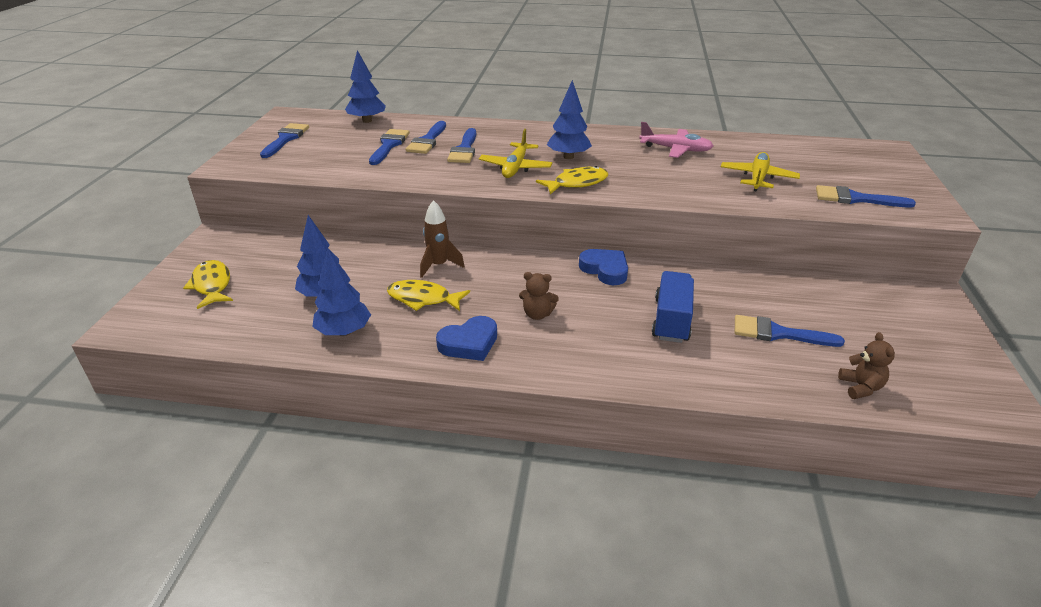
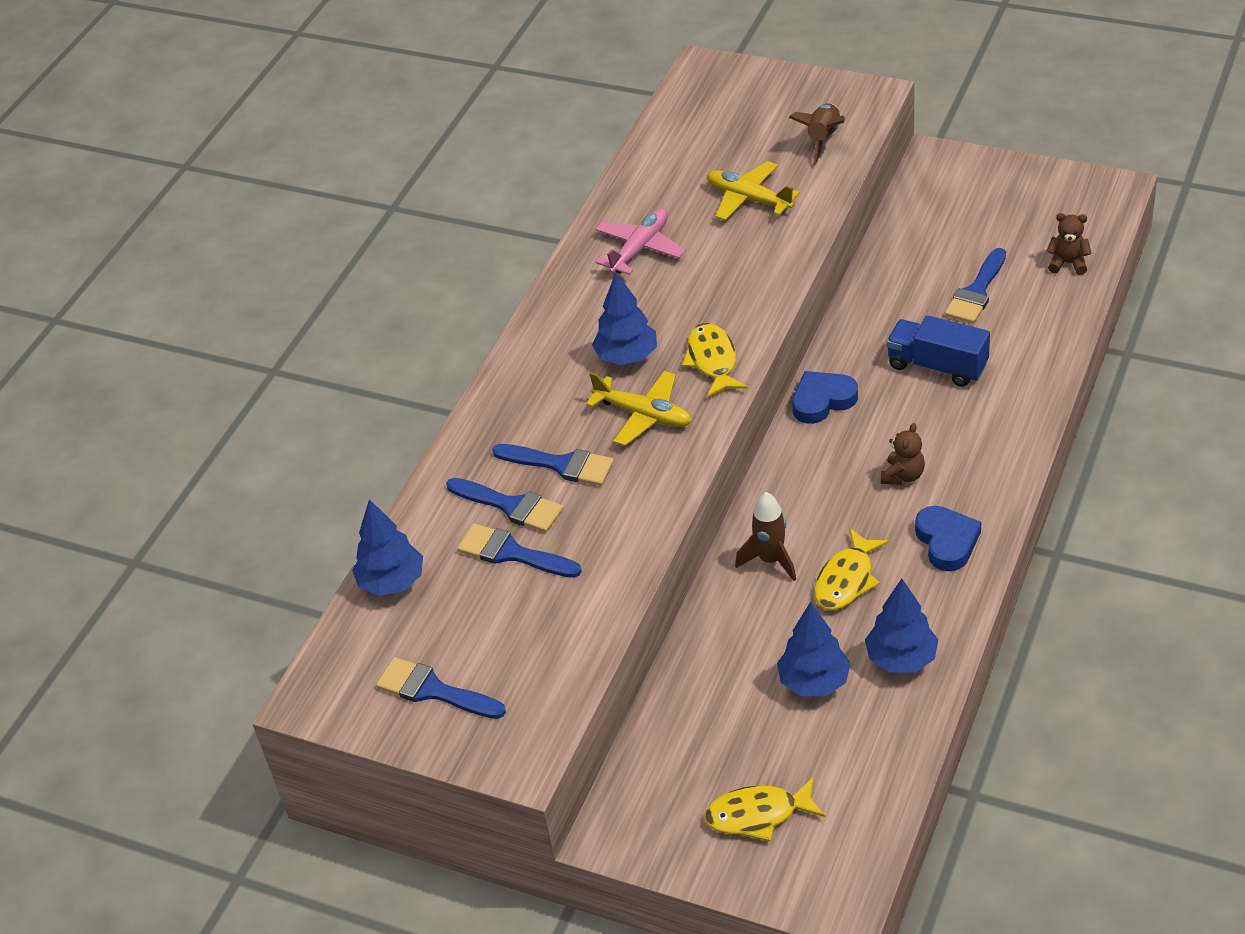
camera: 70 degrees left, 10 degrees up
blue brush [816,185,916,208] -> brown rocket [789,103,845,165]

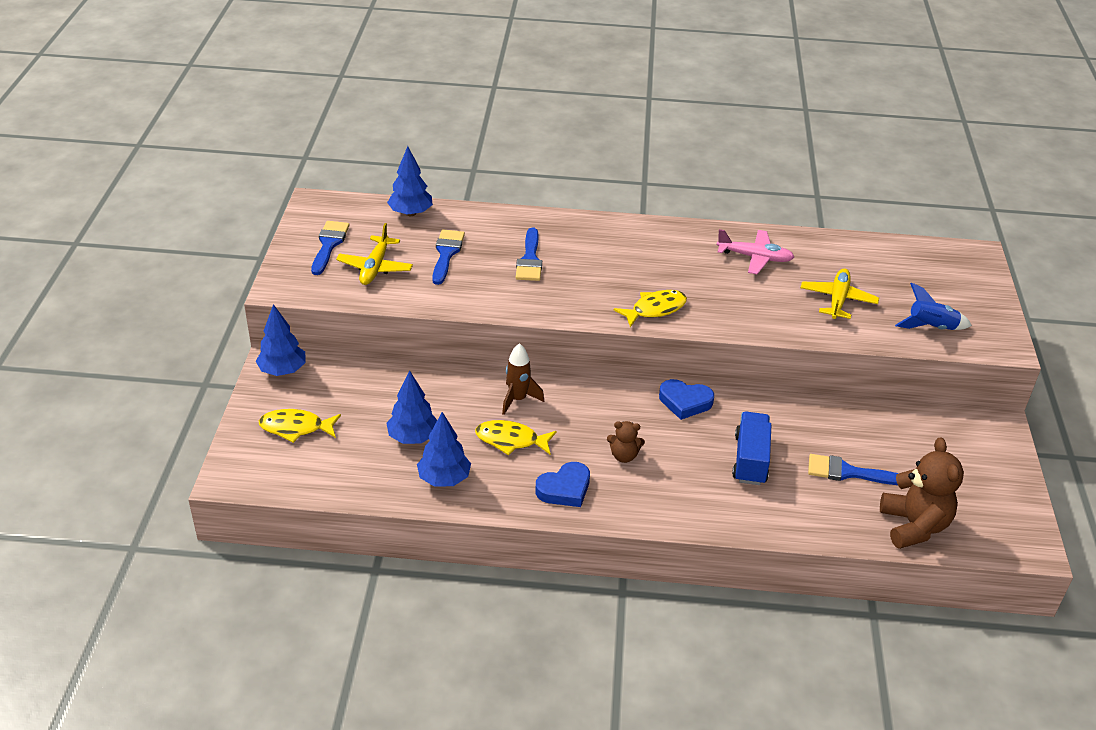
camera: 65 degrees right, 5 degrees down
blue brush [446,478,564,532] -> none
yellow plane [586,371,692,446] -> yellow plane moved to [336,223,413,285]
blue tree [592,272,657,365] -> blue tree moved to [256,304,306,376]
yellow fish [704,777,825,841] -> yellow fish turned 60 degrees counterclockwise [259,409,341,443]
brown rocket [789,103,845,165] -> blue rocket [895,282,972,330]
blue heart [792,371,858,424] -> blue heart turned 150 degrees clockwise [659,379,714,420]
brown teddy bear [1047,213,1092,275] -> brown teddy bear [880,437,964,549], size x1.93

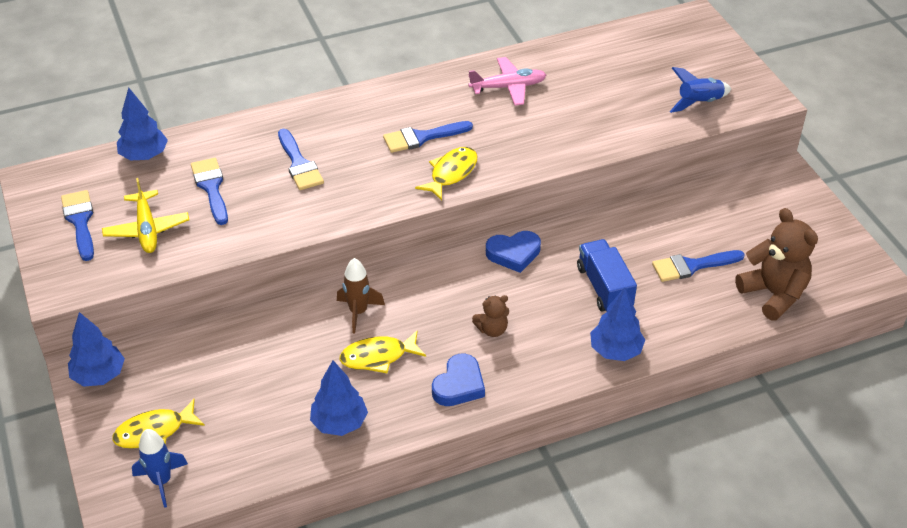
camera: 25 degrees left, 5 degrees up
blue tree [386,371,437,444] -> blue tree moved to [590,287,645,361]
yellow plane [801,269,879,319] -> none
none -> blue rocket [132,429,188,508]
none -> blue brush [383,121,473,153]

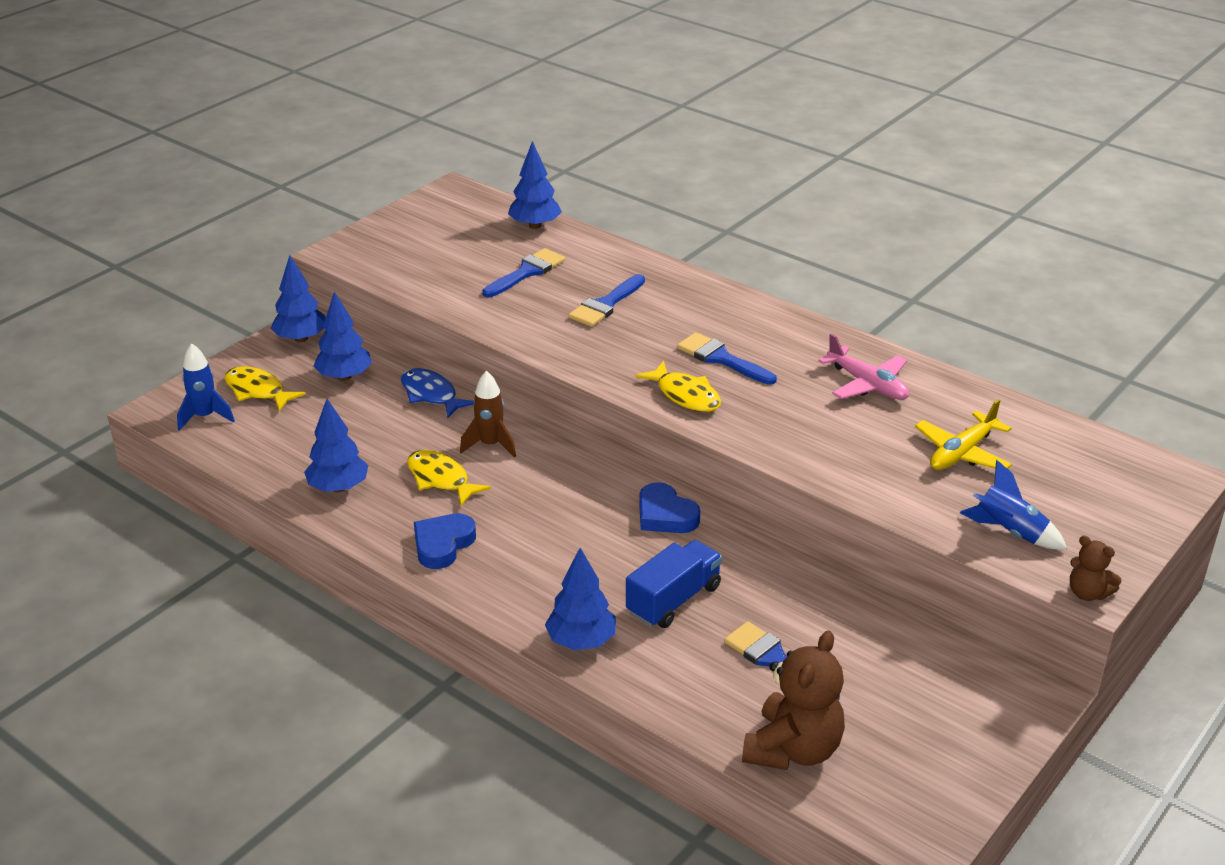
camera: 60 degrees right, 10 degrees down
blue brush [61,190,94,261] -> none
yellow plane [102,178,189,253] -> yellow plane moved to [915,399,1012,470]
yellow fish [415,147,477,201] -> yellow fish turned 45 degrees clockwise [635,361,721,412]
blue heart [432,354,485,406] -> blue heart turned 120 degrees clockwise [414,513,476,569]
brown teddy bear [472,295,509,337] -> brown teddy bear moved to [1070,536,1122,601]
none -> blue tree [313,292,372,381]
none -> blue fish [401,368,474,418]

